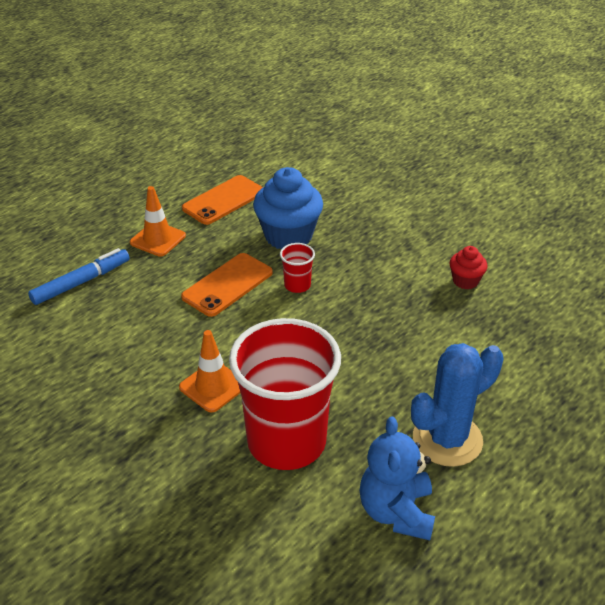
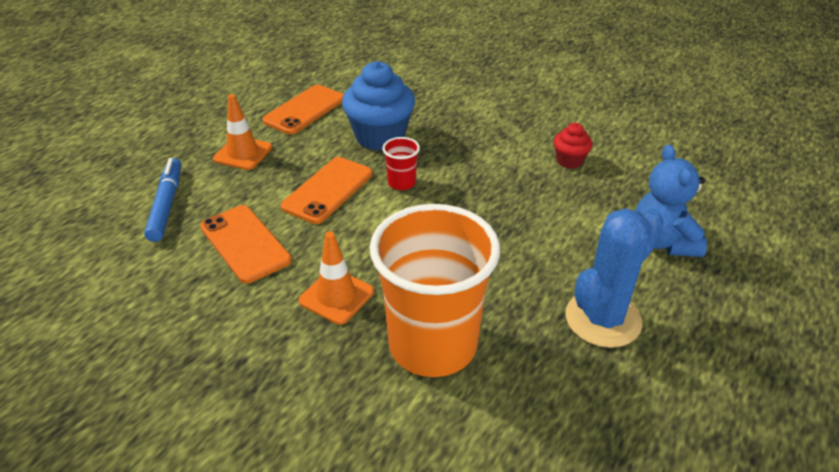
camera: 10 degrees left, 0 degrees up
blue marker [28,248,130,305] -> blue marker turned 45 degrees counterclockwise [144,158,181,242]
red cup [229,318,341,470] -> orange cup [369,204,500,377]
blue teddy bear [360,416,435,540] -> blue teddy bear moved to [635,145,707,257]
none -> orange phone [200,205,292,283]

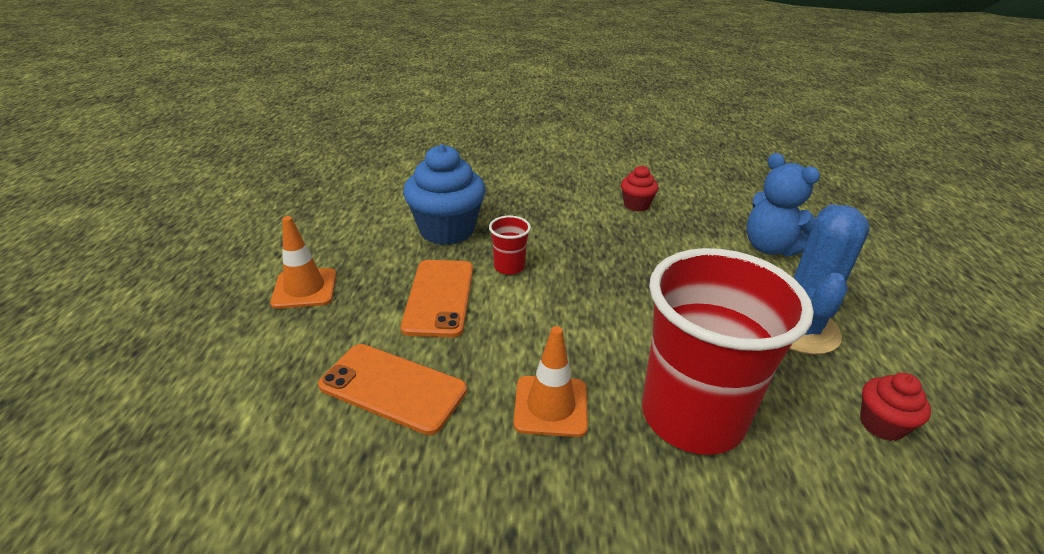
camera: 30 degrees left, 5 degrees down
blue marker [144,158,181,242] -> none
orange phone [262,85,344,134] -> none
orange cup [369,204,500,377] -> red cup [642,248,814,455]
none -> red cupcake [860,373,931,441]

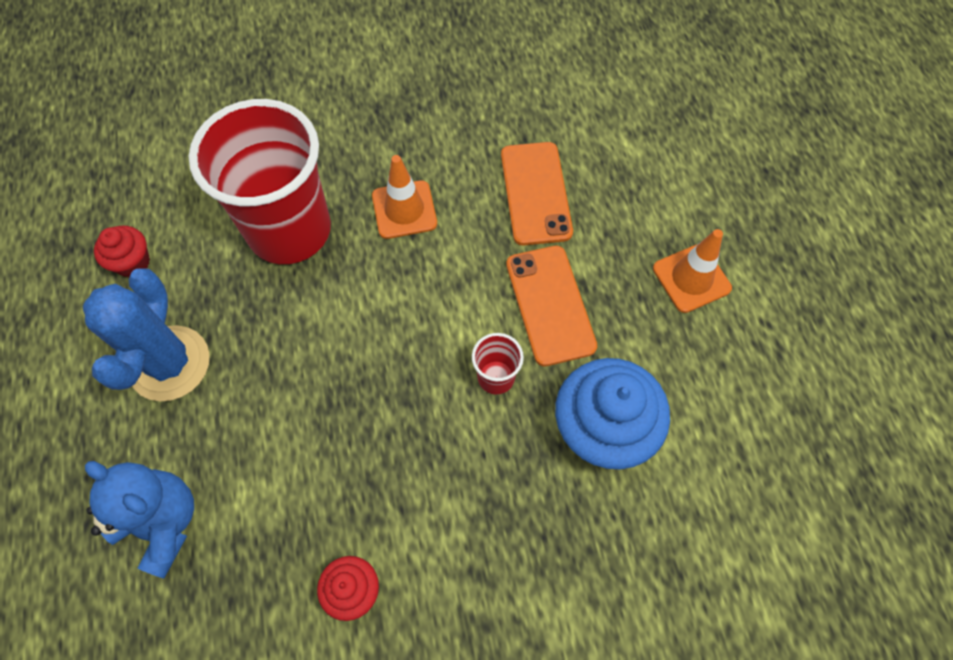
camera: 165 degrees right, 30 degrees up
orange phone [318,344,467,435] -> orange phone turned 75 degrees clockwise [501,142,573,245]

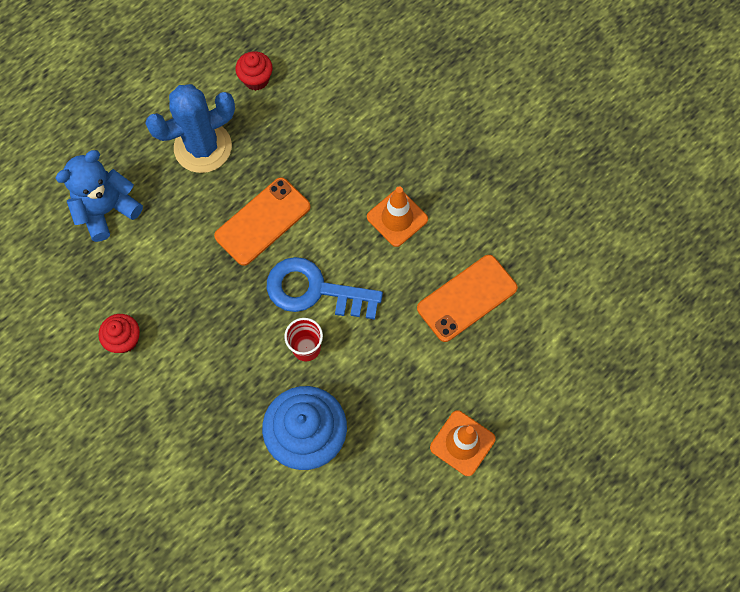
camera: 60 degrees right, 5 degrees up
blue teddy bear [85,461,194,579] -> blue teddy bear turned 135 degrees counterclockwise [55,150,143,242]
red cup [189,99,331,264] -> none
orange phone [506,246,597,367] -> orange phone moved to [214,177,311,266]
none -> blue key [267,257,383,319]

